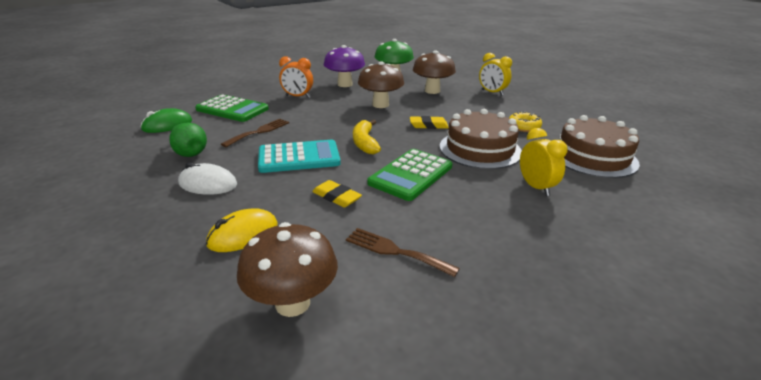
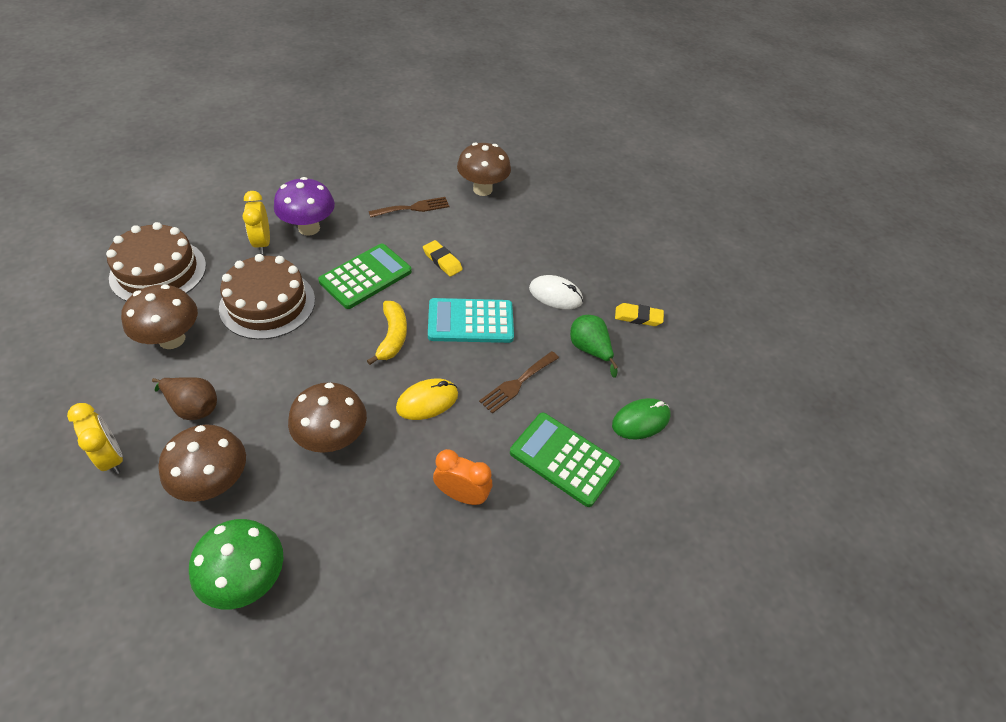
camera: 175 degrees left, 20 degrees up
yellow mouse [206,208,278,252] -> yellow mouse moved to [396,378,458,420]
purple mushroom [324,45,365,87] -> purple mushroom moved to [274,177,335,236]
brown fork [346,228,460,277] -> brown fork turned 60 degrees counterclockwise [368,197,450,217]
yellow eraser [410,116,449,129] -> yellow eraser moved to [615,303,664,326]
yellow donut [509,111,542,132] -> brown mushroom [121,285,198,349]
none -> brown pear [152,377,217,420]

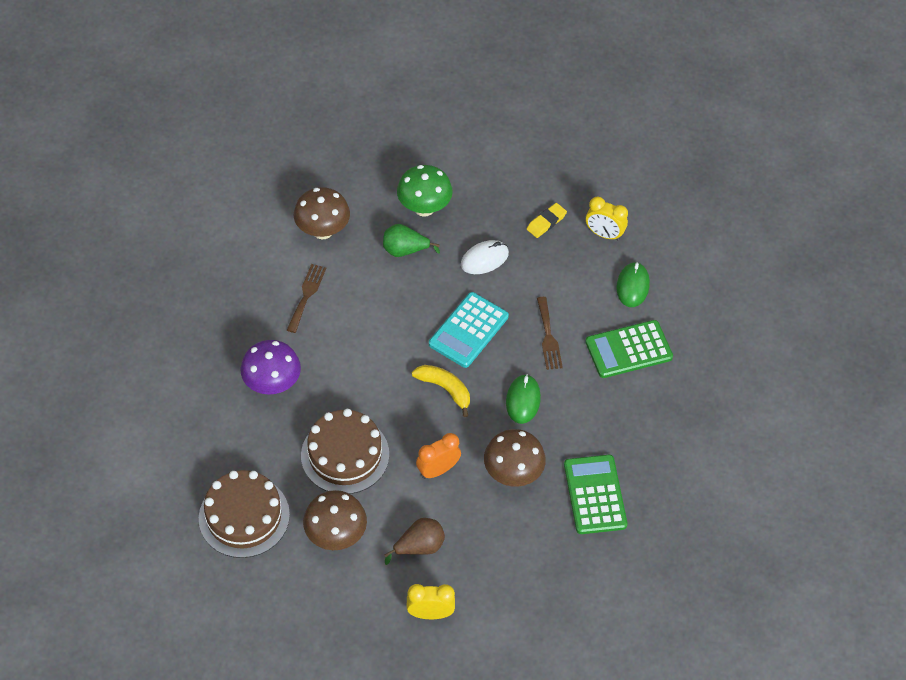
camera: 50 degrees left, 5 degrees up
brown mushroom [158,424,246,502] -> none
green mushroom [189,519,283,609] -> green mushroom moved to [397,165,453,217]
yellow clock [243,191,270,254] -> yellow clock moved to [586,196,628,241]
green calculator [318,244,412,309] -> green calculator moved to [564,455,628,534]
yellow mouse [396,378,458,420] -> green mouse [506,374,541,424]
yellow eraser [423,240,463,277] -> none
orange clock [433,449,492,505] -> orange clock moved to [416,433,461,479]
green pear [570,315,618,378] -> green pear moved to [383,224,440,257]

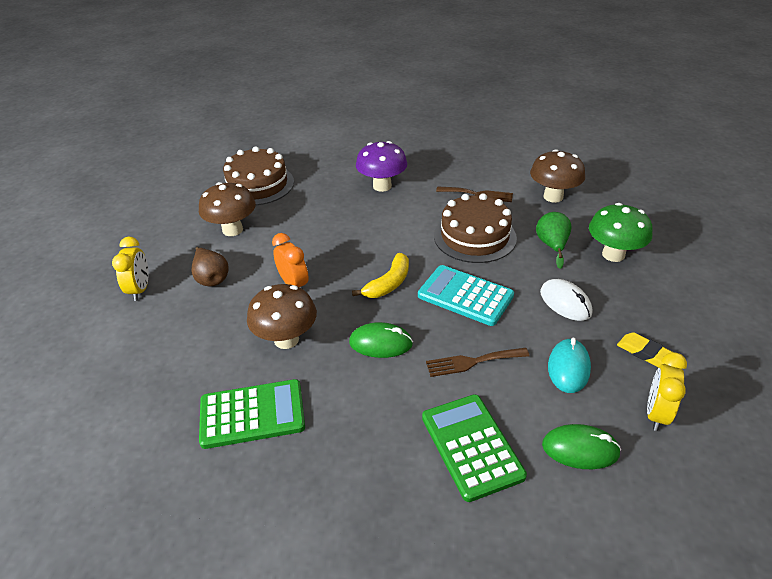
camera: 90 degrees right, 15 degrees down
brown cake [301,409,389,494] -> brown cake moved to [434,193,517,263]
none -> turquoise mouse [548,338,591,393]

